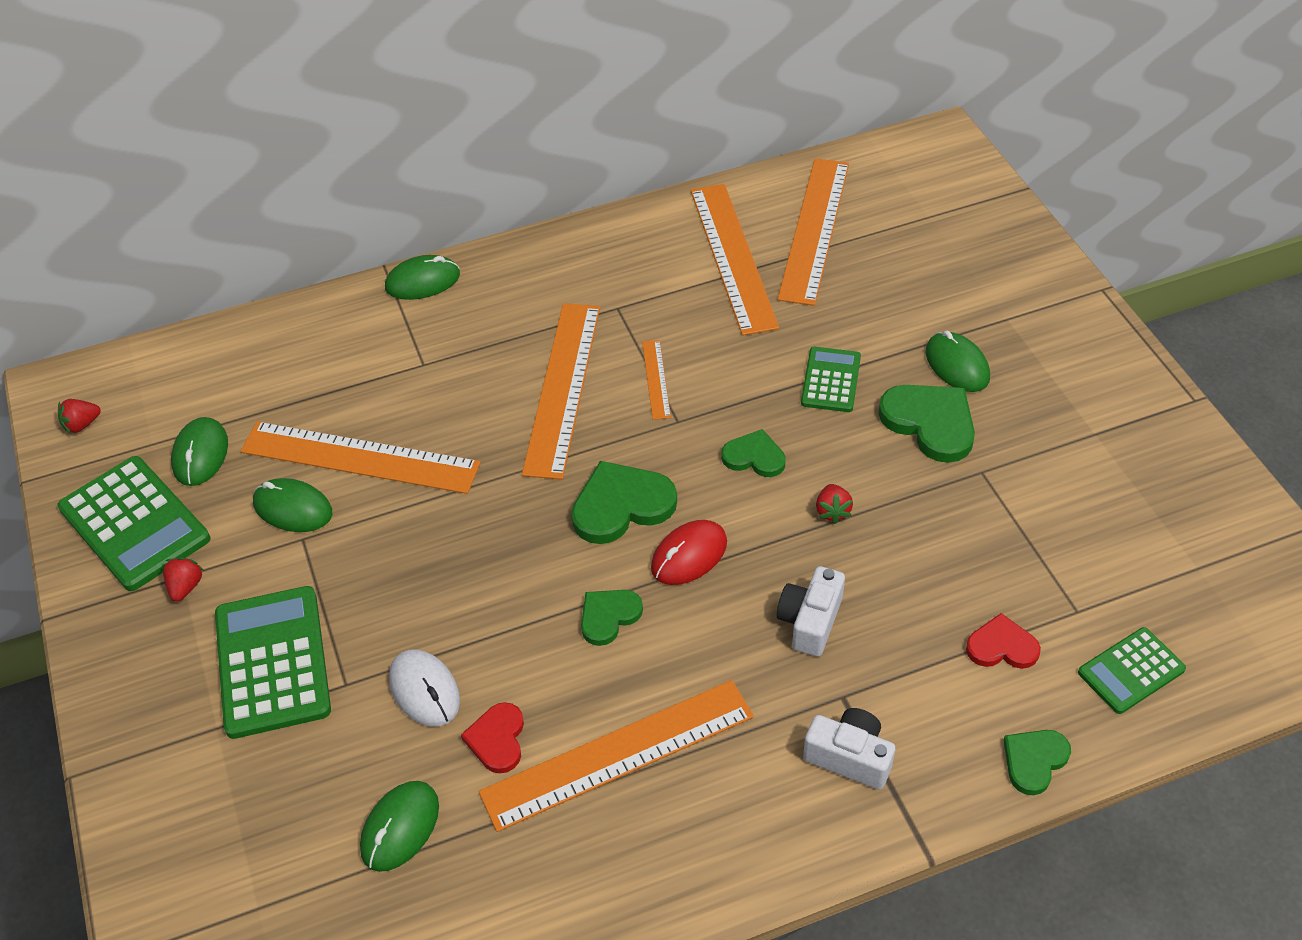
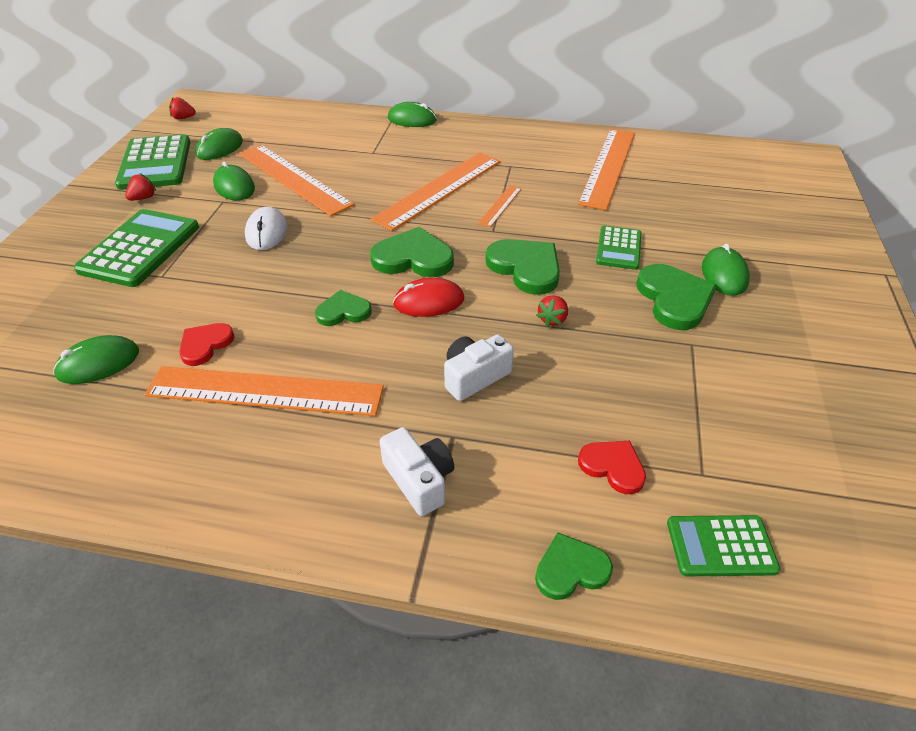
camera: 30 degrees right, 5 degrees down
white mouse [389,649,460,727] -> white mouse moved to [245,206,287,250]
green heart [721,429,786,477] -> green heart [485,239,560,295], size x1.64
orange ruler [777,158,849,306] -> none
green calculator [801,347,861,412] -> green calculator turned 150 degrees clockwise [596,226,642,270]

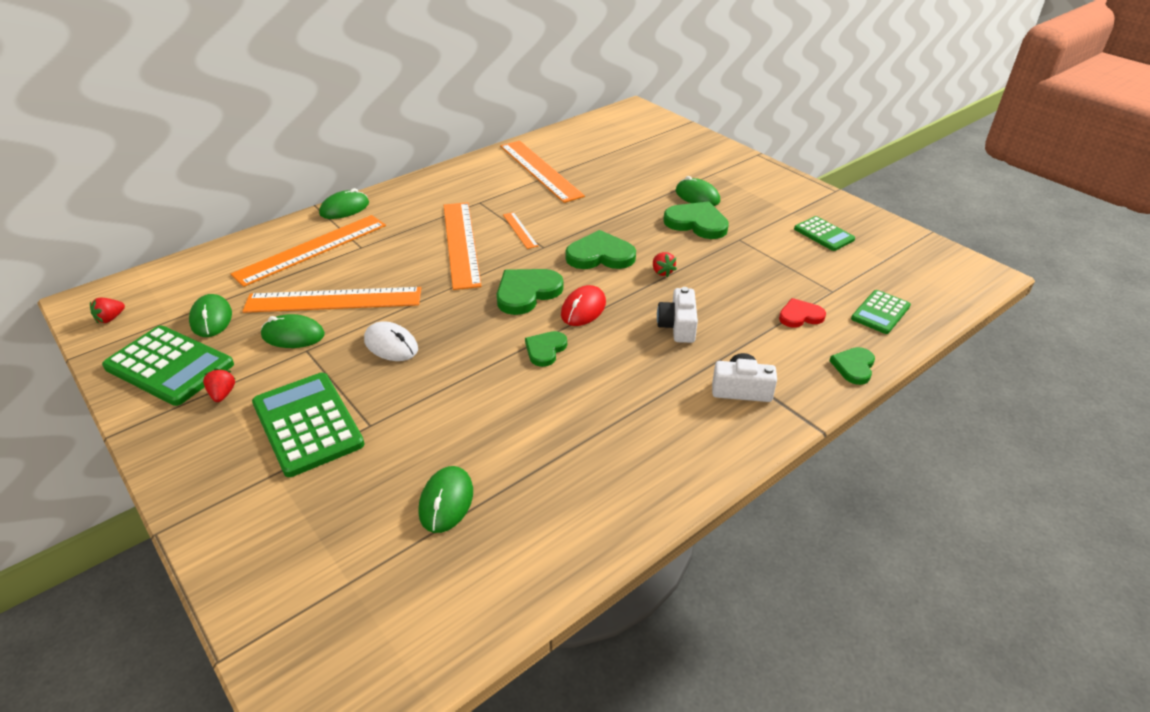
camera: 50 degrees left, 5 degrees down
orange ruler [144,366,384,416] -> orange ruler moved to [231,215,386,287]
red heart [179,323,235,366] -> none
green calculator [596,226,642,270] -> green calculator moved to [794,216,855,251]

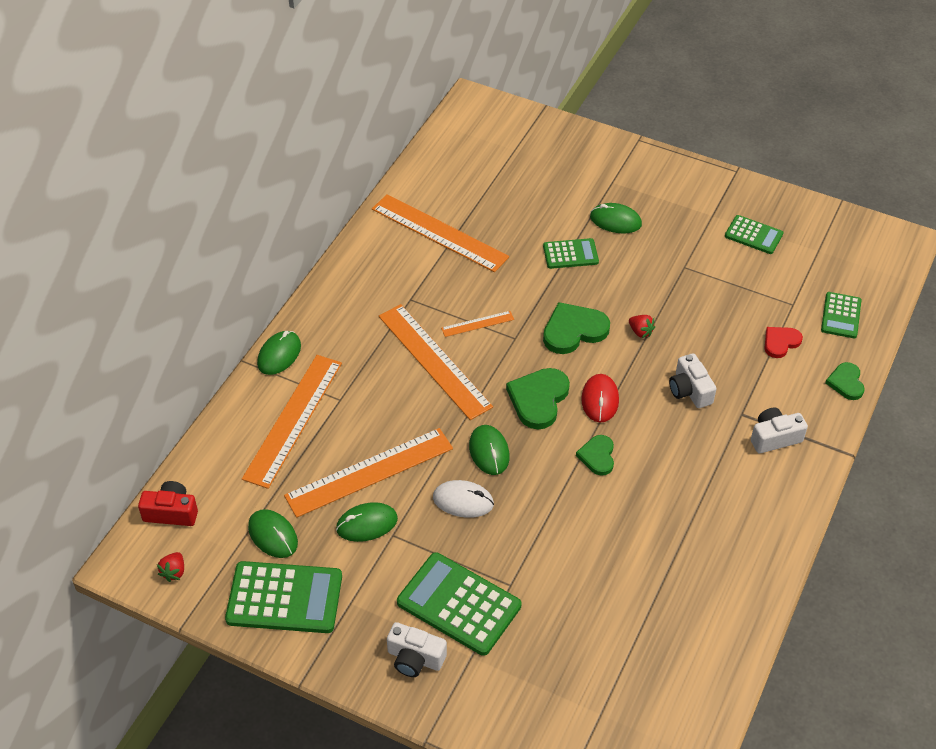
camera: 25 degrees left, 10 degrees up
red strawberry [203,368,235,402] -> none
green mouse [418,466,473,533] -> green mouse moved to [469,425,510,475]
orange ruler [503,212,538,249] -> orange ruler turned 60 degrees counterclockwise [441,311,514,337]
green heart [663,201,729,239] -> none
none -> red camera [138,481,198,526]
none -> white camera [387,622,447,677]
none -> green calculator [543,238,599,269]

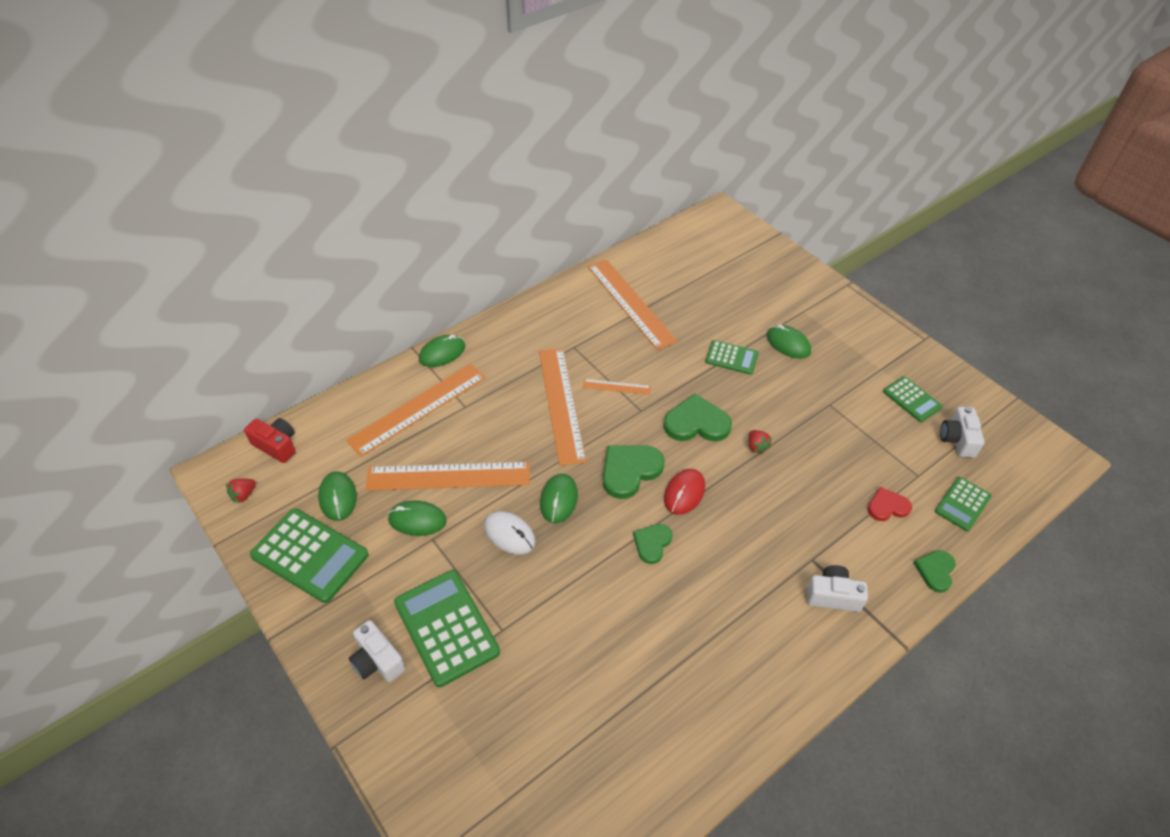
camera: 25 degrees right, 0 degrees up
white camera [669,353,717,408] -> white camera moved to [940,407,985,458]

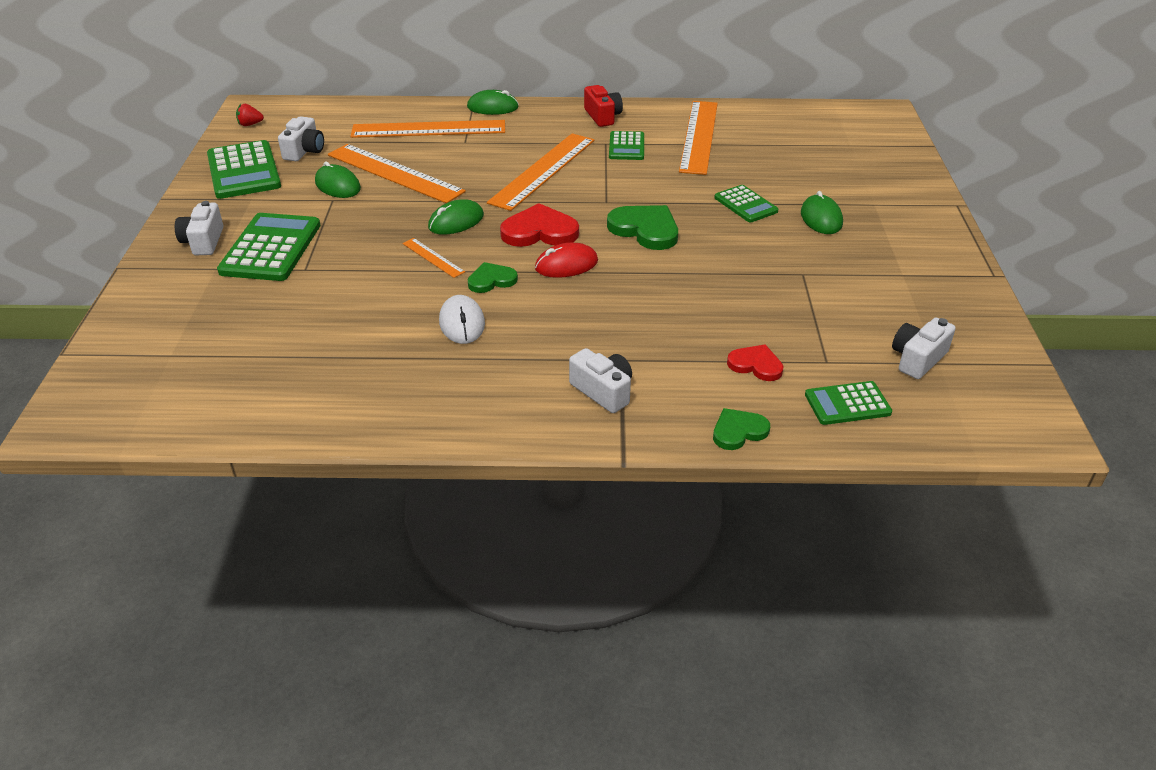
camera: 40 degrees right, 10 degrees down
red camera [244,418,296,463] -> red camera moved to [584,85,623,127]
green mouse [318,471,357,521] -> white camera [278,116,324,161]
white mouse [484,511,535,554] -> white mouse moved to [439,295,485,344]
orange ruler [583,379,651,395] -> orange ruler moved to [402,238,465,278]
green heart [603,445,665,499] -> red heart [500,203,579,247]
red strawberry [748,430,772,454] -> none
green calculator [883,376,942,422] -> green calculator moved to [609,131,644,160]

